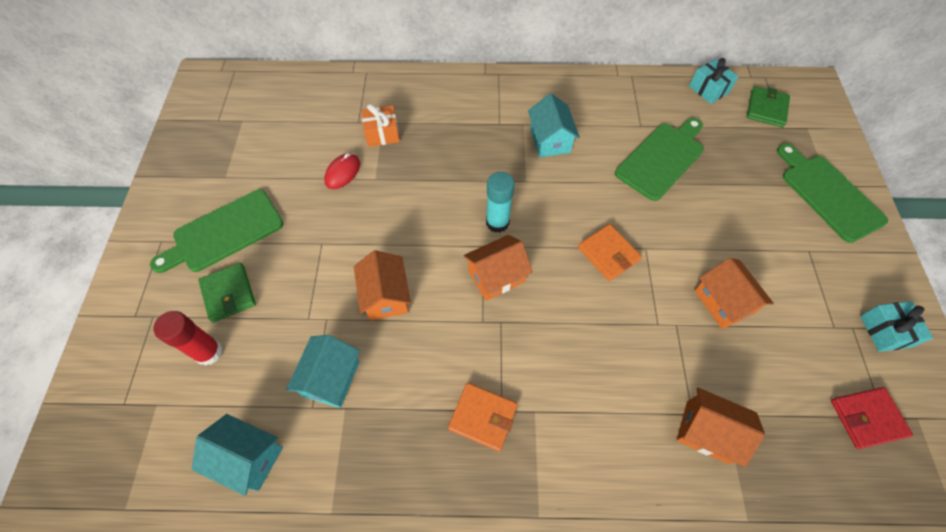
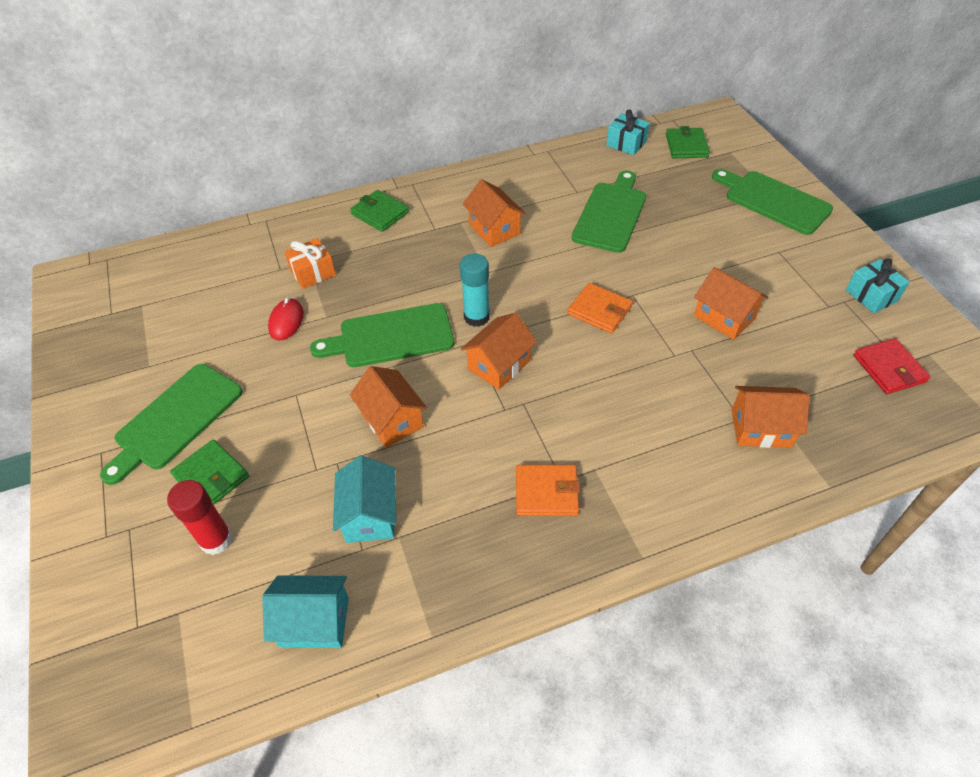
camera: 20 degrees left, 10 degrees down
turquoise house [528,93,580,157] -> orange house [463,179,526,247]
red wallet [831,387,913,449] -> red wallet turned 75 degrees counterclockwise [854,338,930,394]
none -> green cutting board [310,303,454,367]
none -> green wallet [350,190,409,232]

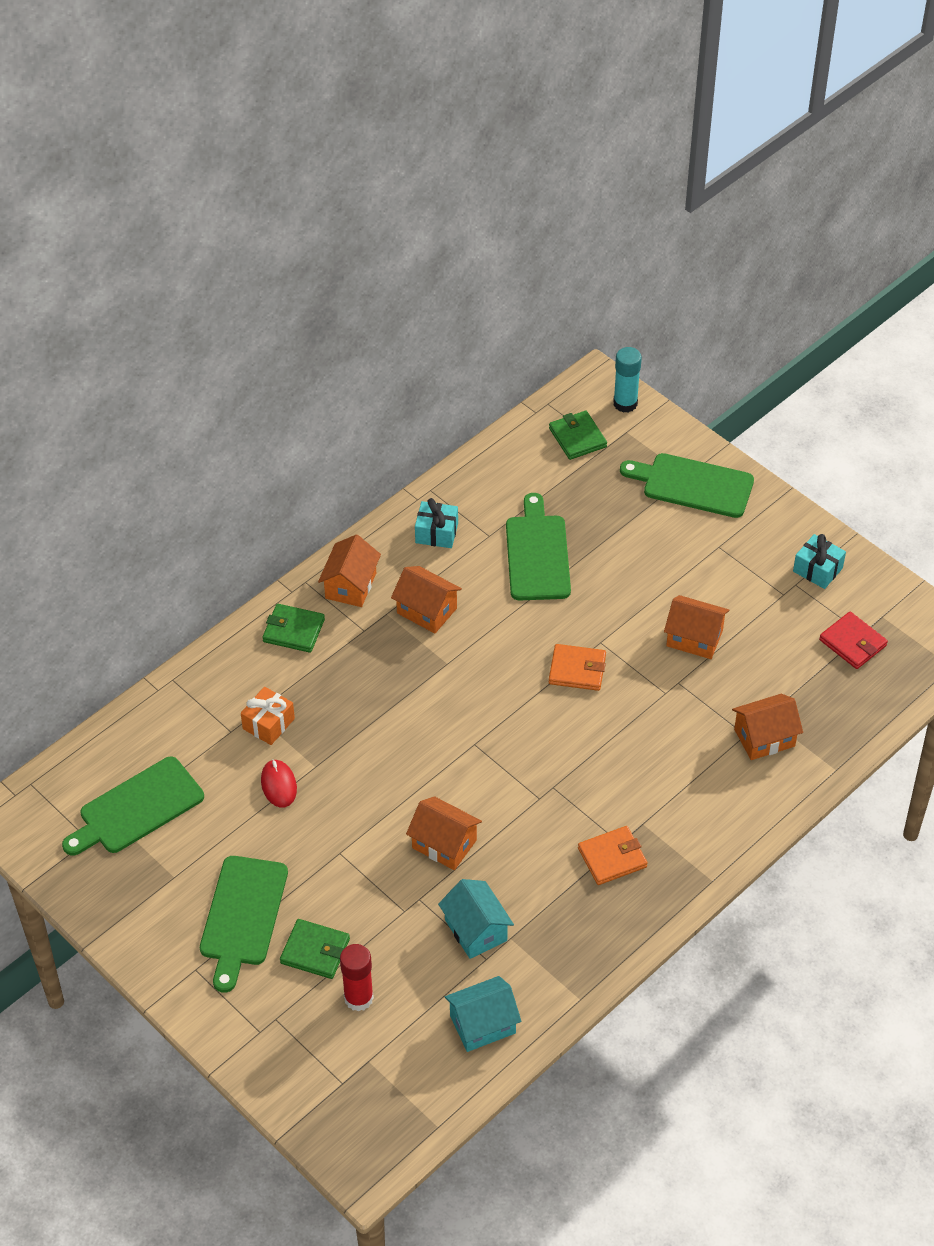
camera: 25 degrees left, 0 degrees up
green cutting board [310,303,454,367] -> green cutting board moved to [62,757,204,856]
turquoise glue stick [460,253,490,327] -> turquoise glue stick moved to [613,347,642,413]
orange house [461,313,537,390] -> orange house moved to [318,534,381,607]
turquoise gift [606,109,650,155] -> turquoise gift moved to [415,498,458,548]

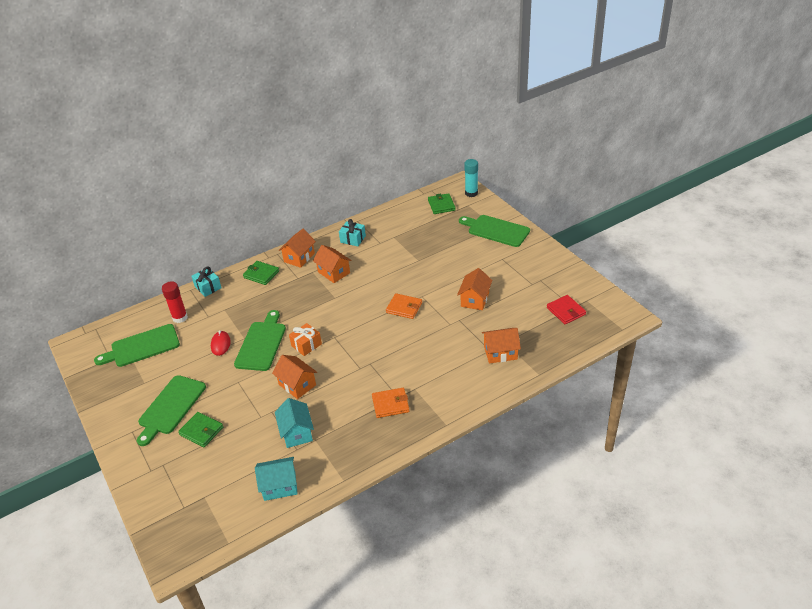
camera: 15 degrees right, 10 degrees down
orange gift [241,687,295,745] -> orange gift moved to [289,323,322,356]
red glue stick [340,944,374,1012] -> red glue stick moved to [162,281,188,323]
green cutting board [506,493,571,600] -> green cutting board moved to [234,310,286,371]
orange house [664,595,729,659] -> orange house turned 75 degrees clockwise [457,268,493,310]
turquoise gift [793,534,846,589] -> turquoise gift moved to [191,267,222,297]

